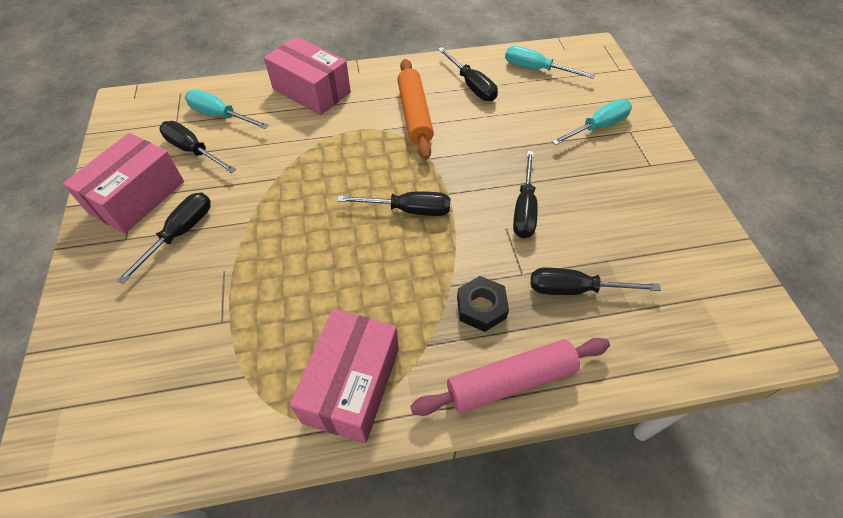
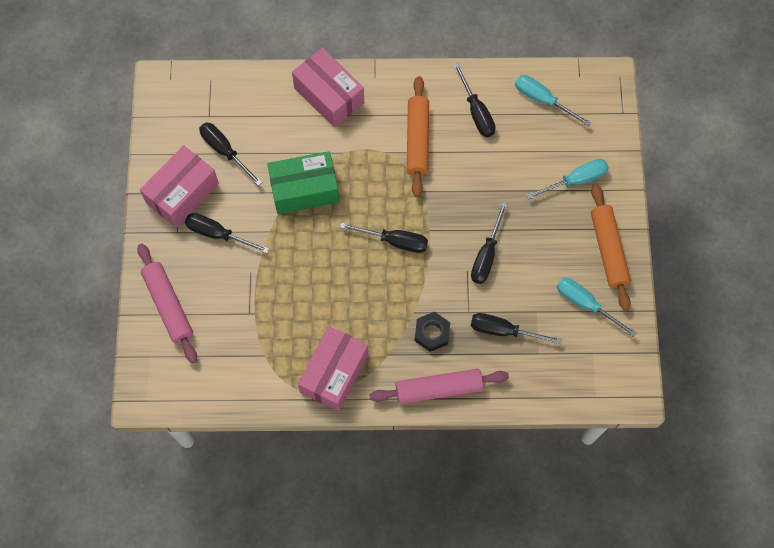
camera: 10 degrees right, 15 degrees up
black screwdriver [117,192,211,284] -> black screwdriver turned 105 degrees counterclockwise [185,213,269,253]
turquoise screwdriver [185,90,269,129] -> turquoise screwdriver moved to [557,278,637,337]
none -> pink rolling pin [137,244,197,363]
none -> green box [267,151,339,214]
none -> orange rolling pin [591,184,631,311]

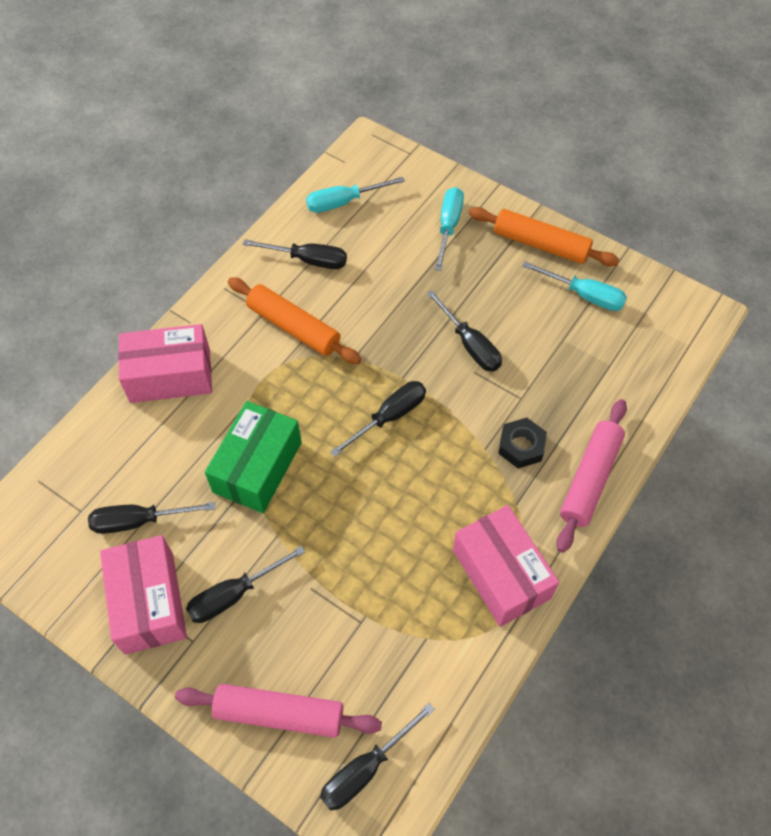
camera: 55 degrees left, 10 degrees down
black screwdriver [470,313,562,344] -> black screwdriver moved to [320,703,435,811]
turquoise screwdriver [557,278,637,337] -> turquoise screwdriver turned 135 degrees counterclockwise [523,261,627,311]

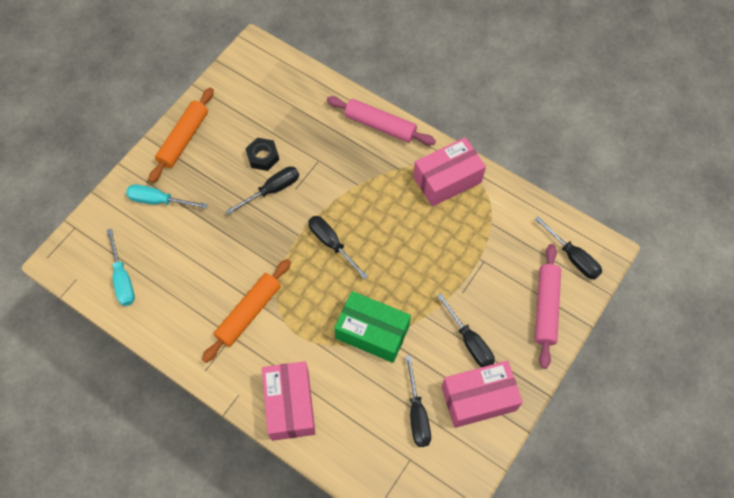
camera: 90 degrees left, 5 degrees up
black screwdriver [243,239,347,269] -> none
black nut [498,418,547,469] -> black nut moved to [245,138,279,171]
turquoise screwdriver [523,261,627,311] -> none

